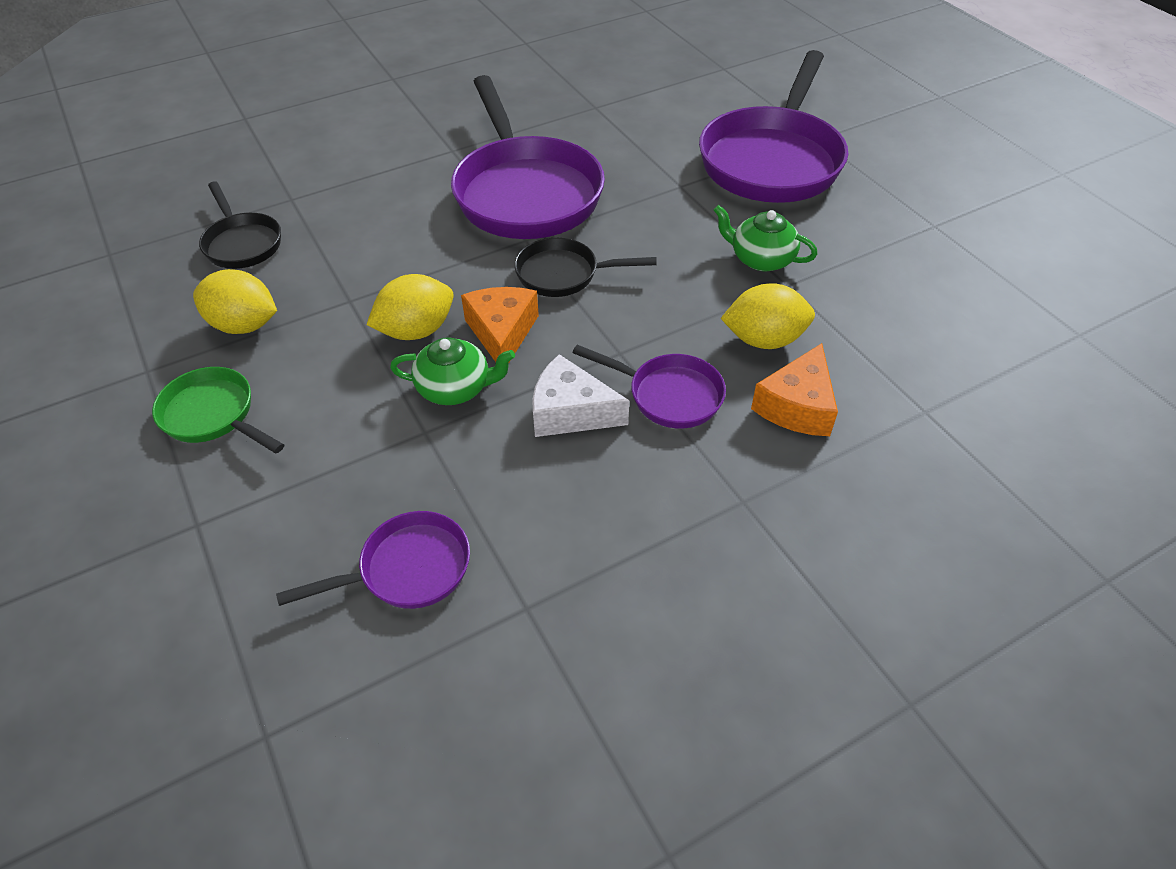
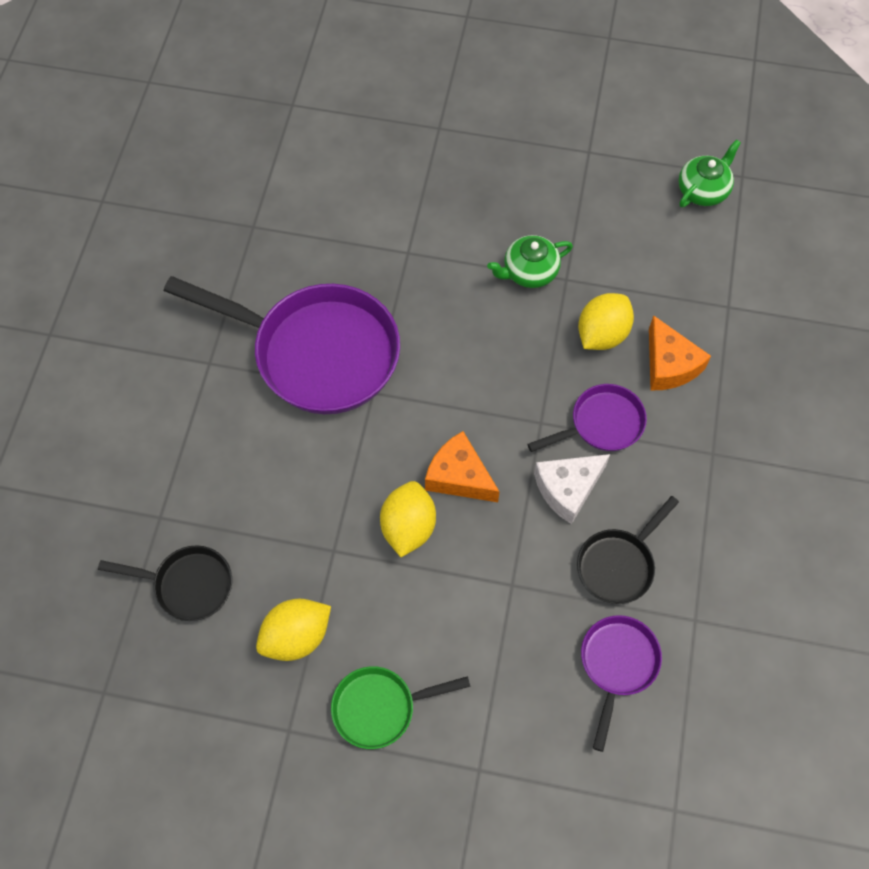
camera: 50 degrees left, 15 degrees up
green teapot [390,337,515,405] -> green teapot moved to [678,139,741,207]
black pan [514,238,657,297] -> black pan moved to [577,496,679,604]
purple pan [699,50,848,203] -> none

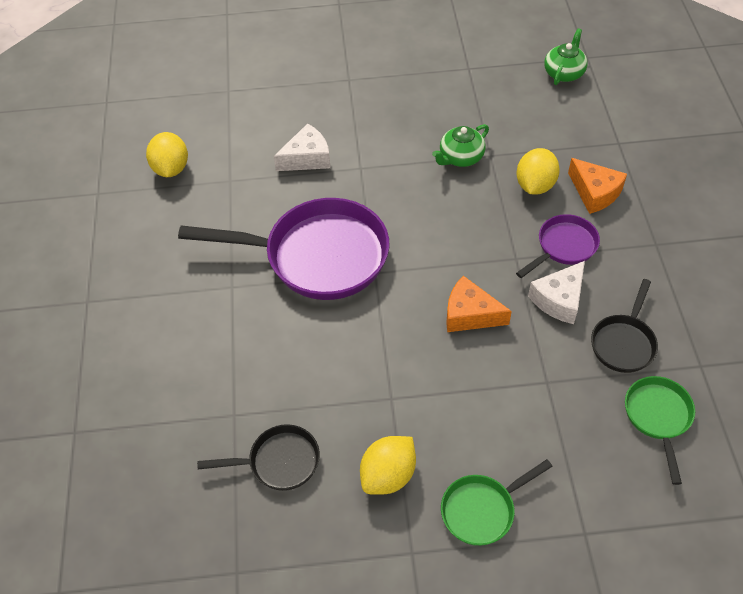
camera: 15 degrees left, 10 degrees down
yellow lemon [380,481,436,557] -> yellow lemon moved to [146,132,188,177]
purple pan [581,615,662,752] -> green pan [625,376,695,485]
none -> white cheese [273,123,331,171]

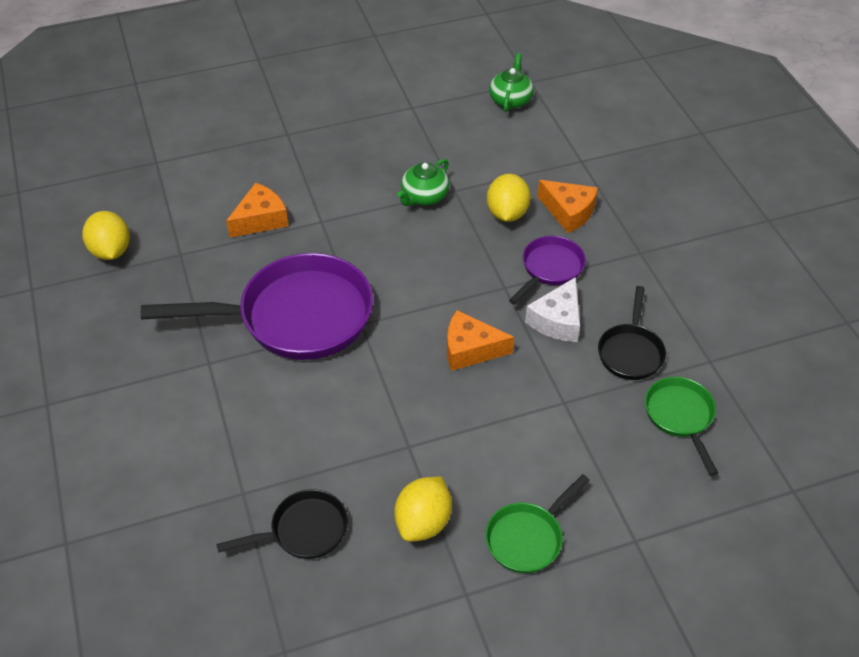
camera: 15 degrees left, 5 degrees down
white cheese [273,123,331,171] -> orange cheese [226,183,289,238]

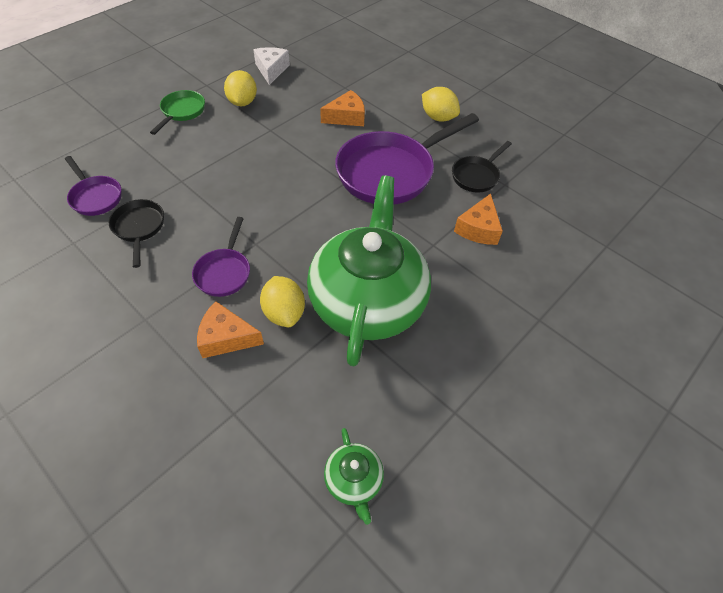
camera: 150 degrees right, 5 degrees up
yellow lemon [82,211,130,260] -> yellow lemon moved to [422,87,460,122]
black pan [216,489,348,559] -> black pan moved to [452,141,512,192]
green teapot [397,159,449,206] -> green teapot [307,176,431,366], size x2.47
orange cheese [447,310,514,371] -> orange cheese moved to [320,90,365,126]
white cheese [525,277,580,342] -> white cheese moved to [253,47,290,85]
green pan [645,377,718,476] -> purple pan [65,156,122,216]

